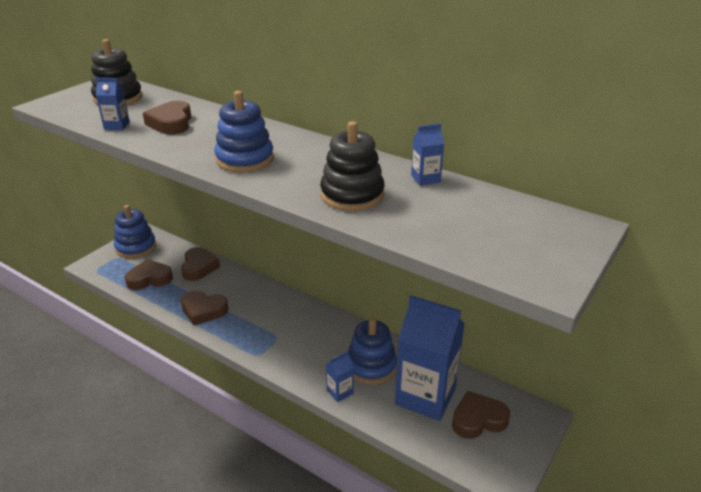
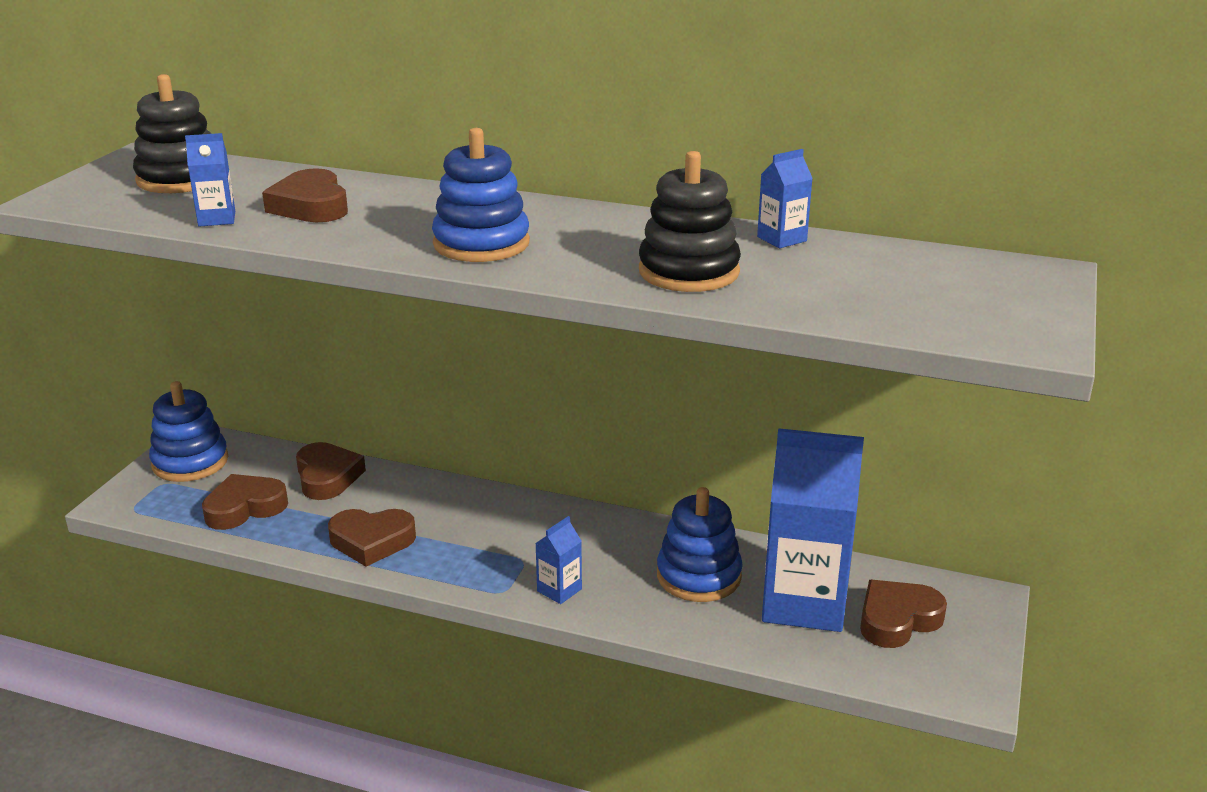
camera: 15 degrees left, 5 degrees down
blue carton [326,351,354,402] -> blue carton moved to [535,516,582,604]

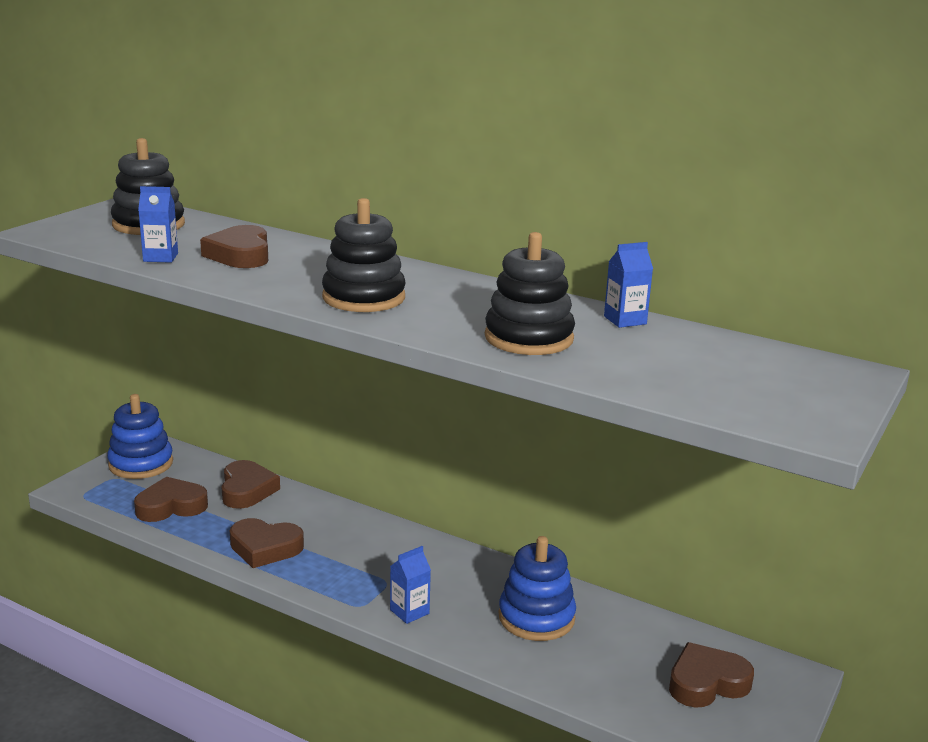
camera: 10 degrees right, 5 degrees down
blue stacking toy [432,128,530,262] -> black stacking toy [322,198,406,312]
blue carton [762,428,864,632] -> none

